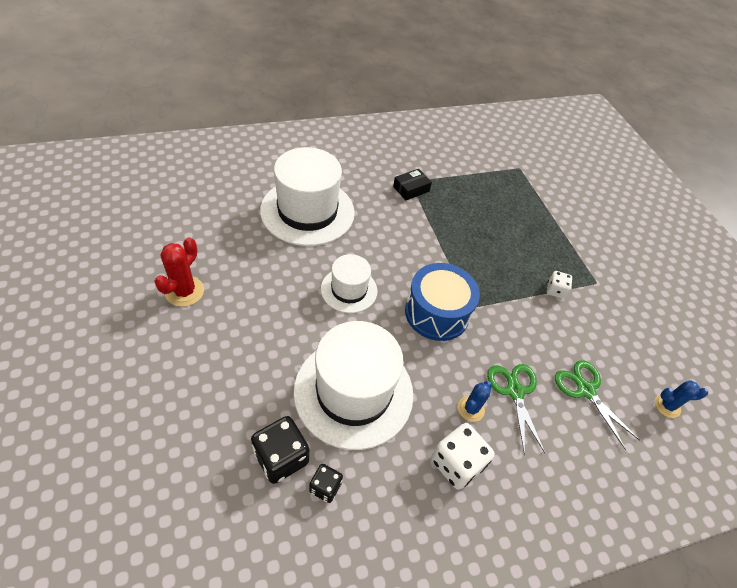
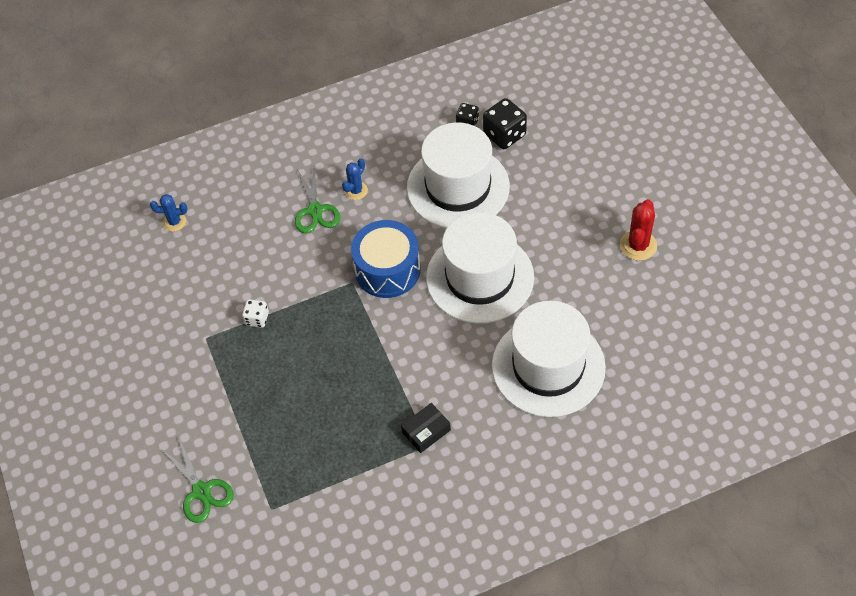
camera: 175 degrees left, 5 degrees up
white hat [321,254,377,313] -> white hat [426,212,534,324], size x1.84
white dice [431,423,495,489] -> none
green scissors [555,360,640,450] -> green scissors moved to [160,437,234,523]

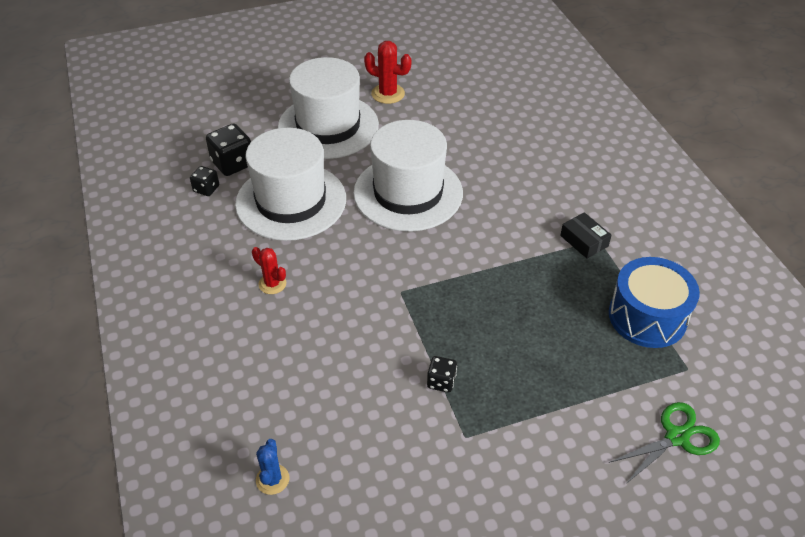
camera: 90 degrees left, 10 degrees down
white dice [242,299,269,328] -> black dice [427,356,457,392]
green scissors [295,167,340,233] -> none
blue cactus [342,158,368,200] -> red cactus [252,247,286,294]
blue drum [351,220,421,298] -> blue drum moved to [609,257,700,348]
white hat [492,301,606,417] -> white hat moved to [278,57,379,159]

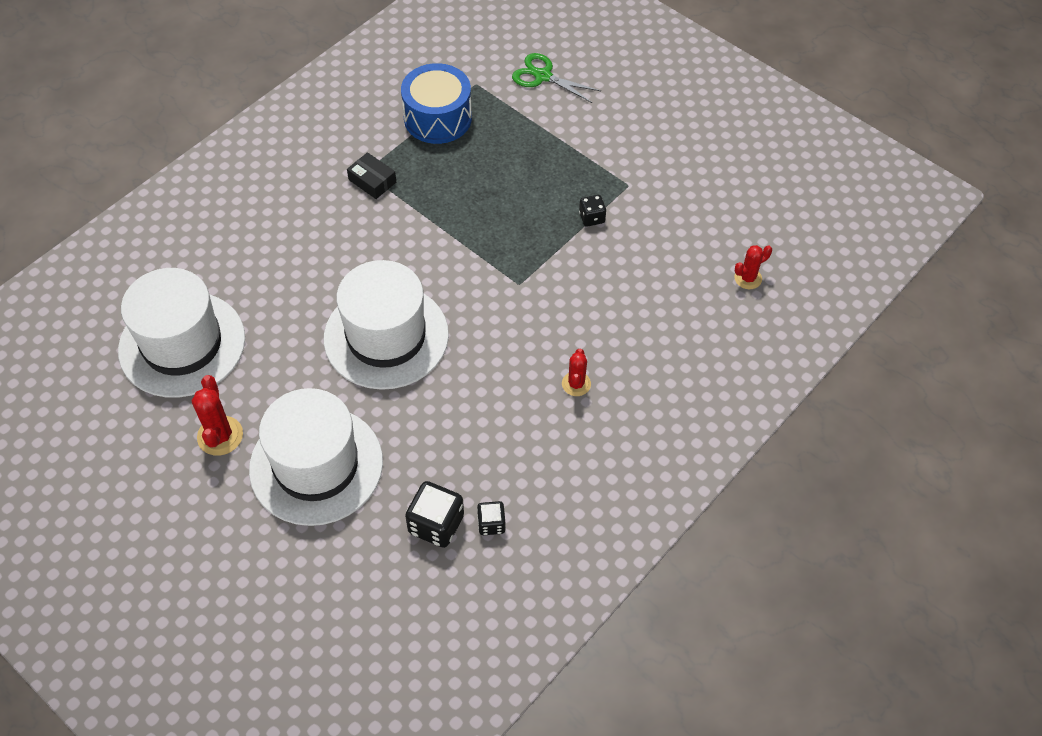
camera: 120 degrees left, 10 degrees up
white hat [235,128,346,241] -> white hat moved to [118,268,245,398]
blue cactus [256,439,289,495] -> red cactus [734,245,772,289]
black box [560,212,612,259] -> black box turned 75 degrees counterclockwise [347,152,396,199]

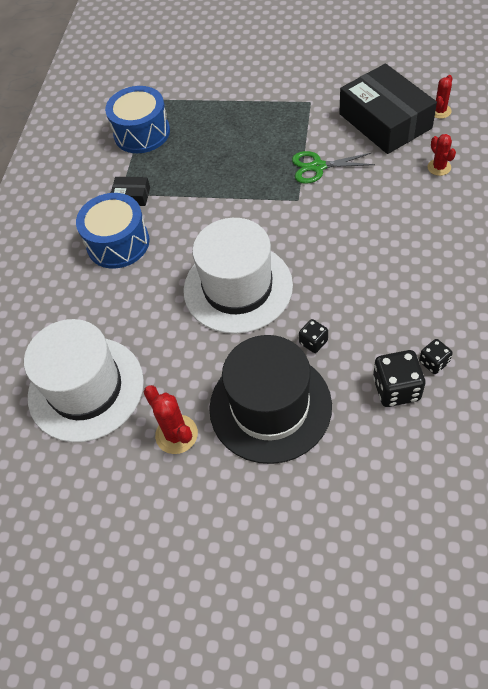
camera: 25 degrees left, 0 degrees up
white hat [249,388,383,526] -> black hat [209,335,332,464]
green scissors [512,53,601,103] -> green scissors moved to [292,151,375,184]
red cactus [562,348,591,396] -> red cactus moved to [428,134,456,176]
black dice [579,195,606,227] -> black dice moved to [299,319,328,353]
none -> blue drum [76,193,150,268]
none -> black box [339,63,437,154]

